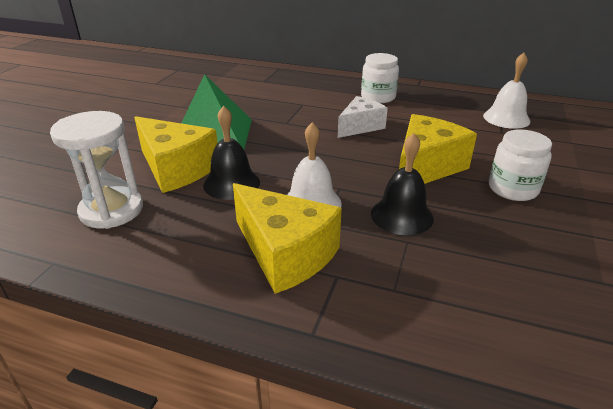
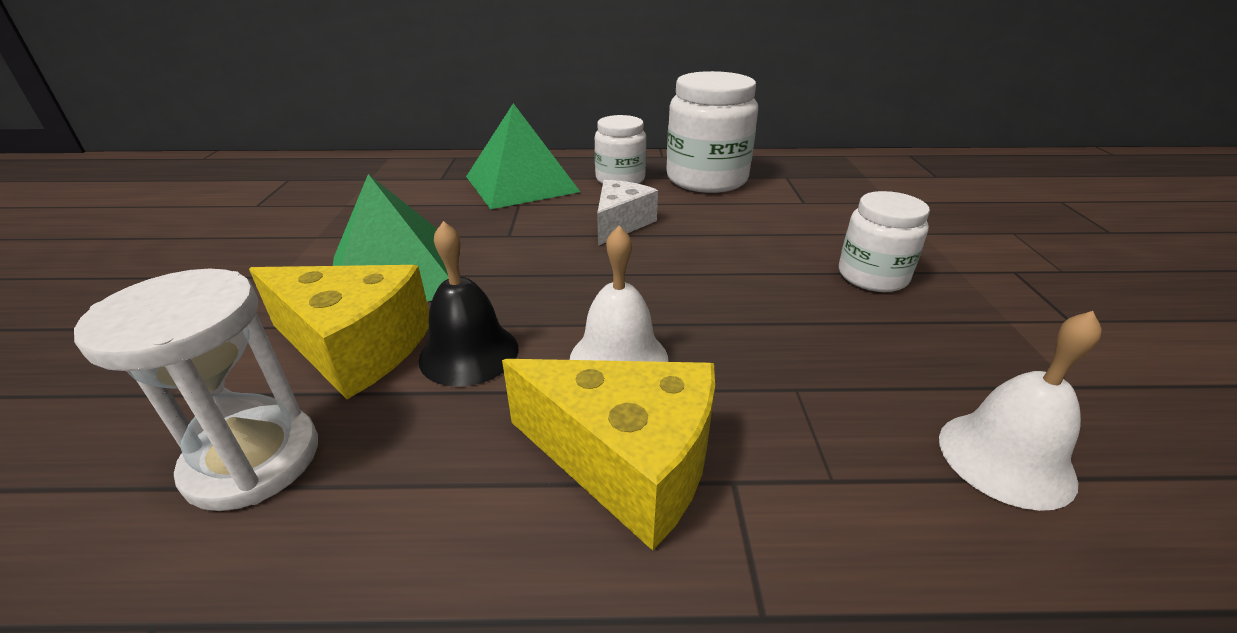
camera: 20 degrees left, 0 degrees up
black bell [371,133,434,235] -> none
yellow cheese [399,114,477,184] -> none
white bell [483,53,531,129] -> white bell moved to [939,311,1102,511]
none -> green pyramid [466,103,580,209]
none -> white jar [666,71,758,193]

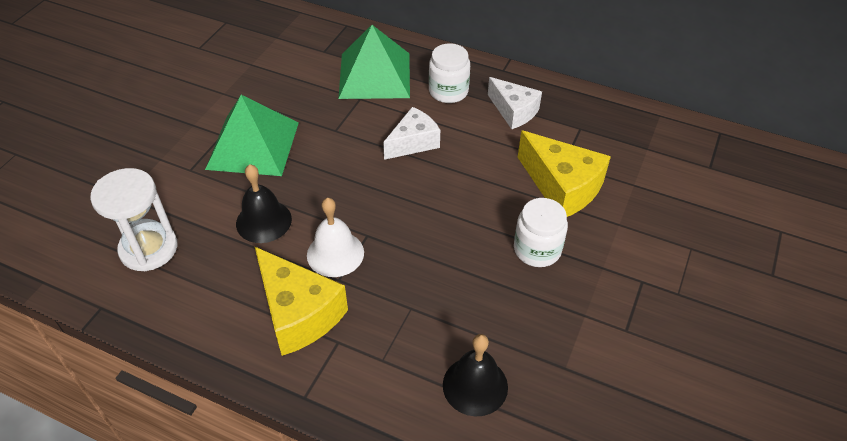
camera: 25 degrees right, 15 degrees up
yellow cheese [249,265,429,399] -> yellow cheese moved to [518,131,611,217]
white jar [666,71,758,193] -> white cheese [488,77,542,129]
white bell [939,311,1102,511] -> black bell [443,334,508,417]

